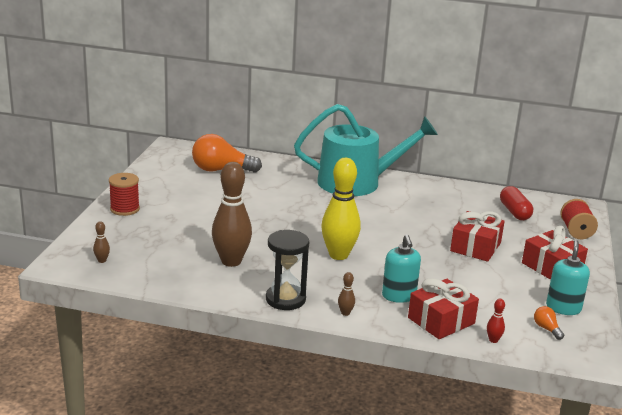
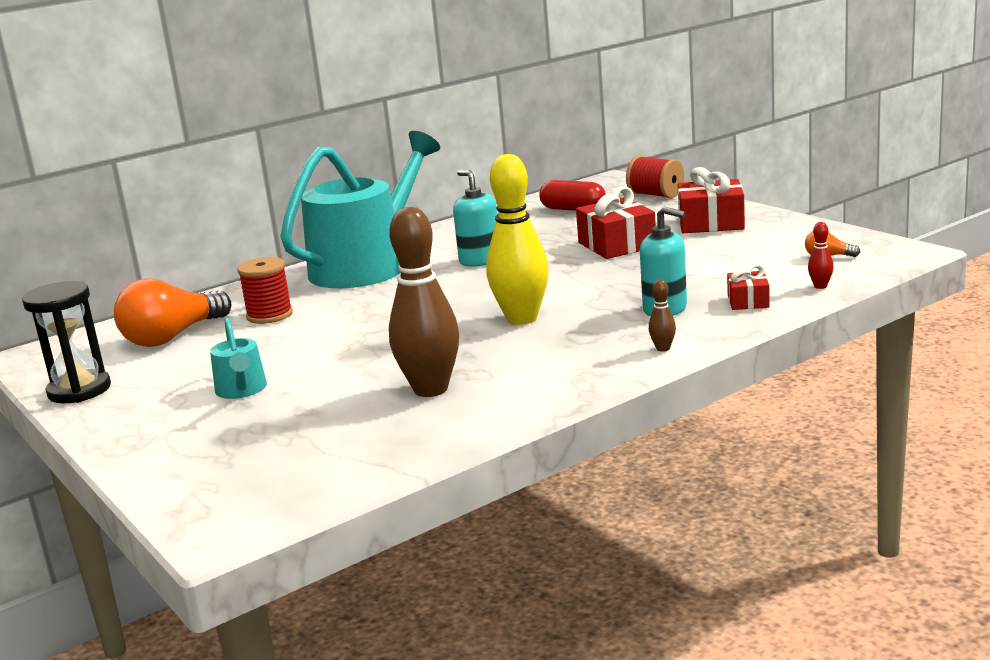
camera: 45 degrees left, 5 degrees down
brown bowling pin [93,221,110,263] -> none
red spool [109,173,140,216] -> red spool moved to [237,257,293,324]
black hourglass [266,230,309,310] -> black hourglass moved to [22,281,111,404]
red gift [408,278,479,339] -> red gift [727,264,770,310], size x0.56
turquoise soap dispenser [546,240,590,315] -> turquoise soap dispenser moved to [453,170,497,267]
none -> turquoise watering can [210,318,267,399]

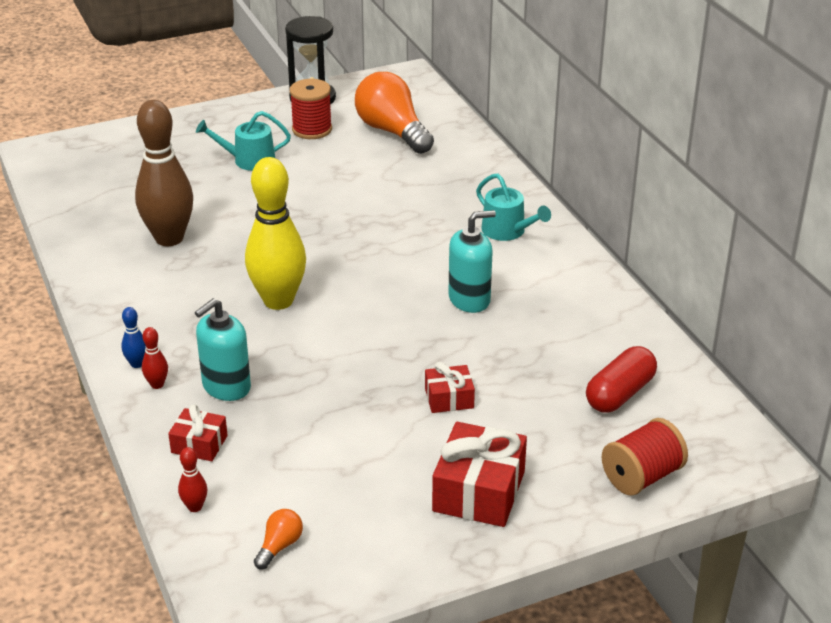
camera: 100 degrees right, 15 degrees up
red spool [237,257,293,324] -> red spool moved to [290,79,332,139]
turquoise watering can [280,131,440,288] -> turquoise watering can [476,173,551,241], size x0.42
red gift [576,186,656,259] -> red gift [425,362,475,413], size x0.56
brown bowling pin [649,279,676,352] -> blue bowling pin [121,307,146,368]
none -> red bowling pin [142,327,168,389]

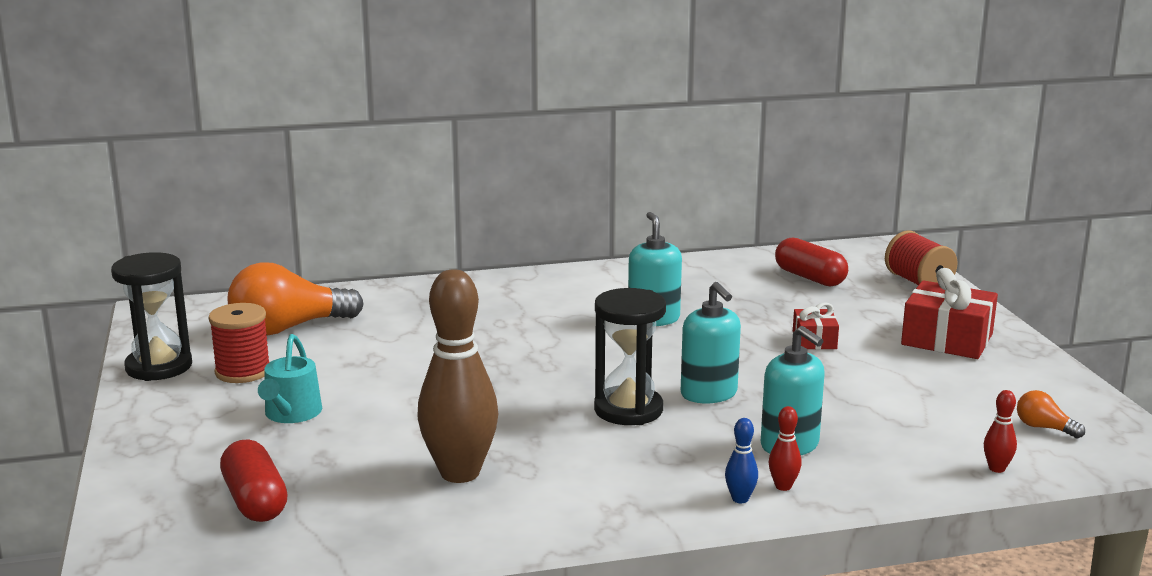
camera: 80 degrees left, 15 degrees down
red gift [168,404,228,461] -> none
yellow bowling pin [245,157,306,310] -> black hourglass [594,288,666,425]
turquoise watering can [476,173,551,241] -> none
none -> red capsule [220,439,288,522]
none -> turquoise soap dispenser [681,282,741,403]

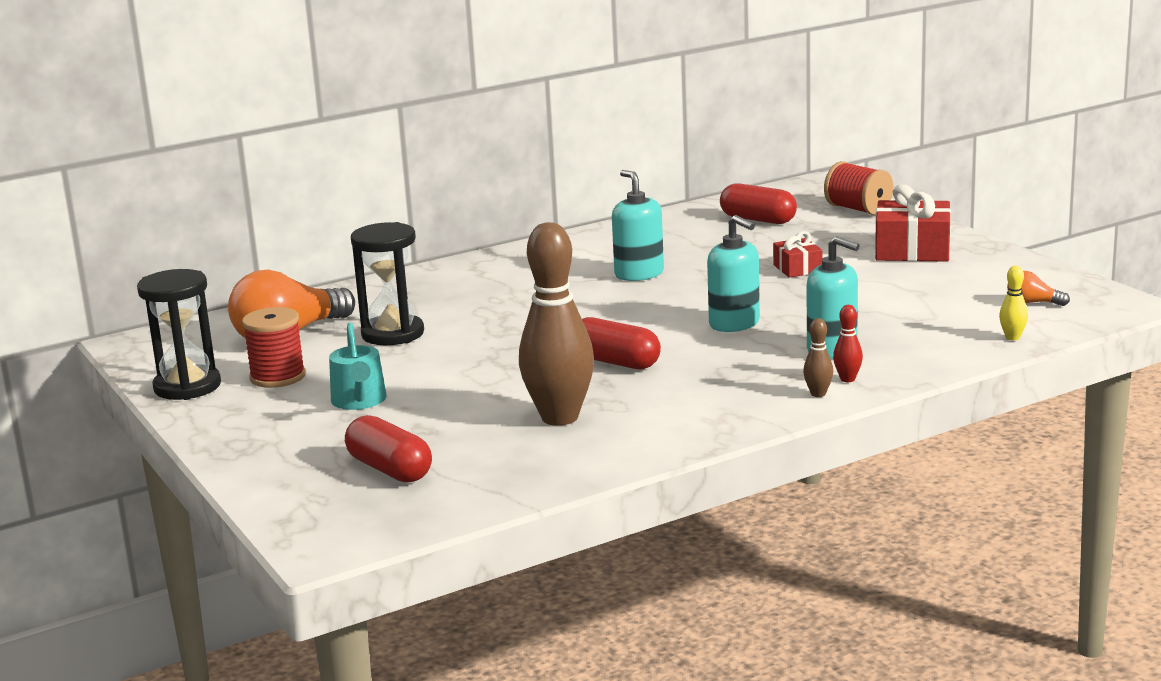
camera: 15 degrees left, 0 degrees up
black hourglass [594,288,666,425] -> black hourglass moved to [351,222,424,345]
blue bowling pin [725,418,758,503] -> brown bowling pin [803,318,833,397]
red bowling pin [984,390,1017,473] -> yellow bowling pin [999,266,1028,340]
none -> red capsule [582,317,661,369]

